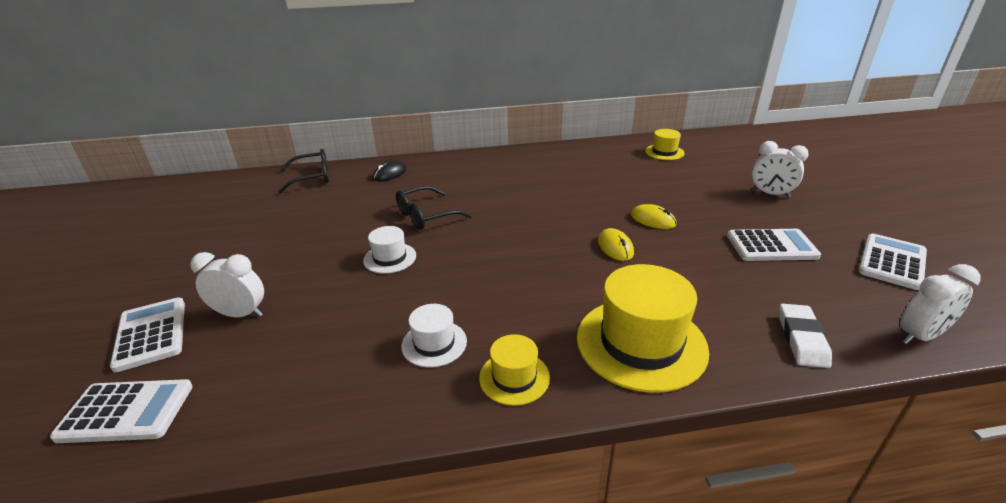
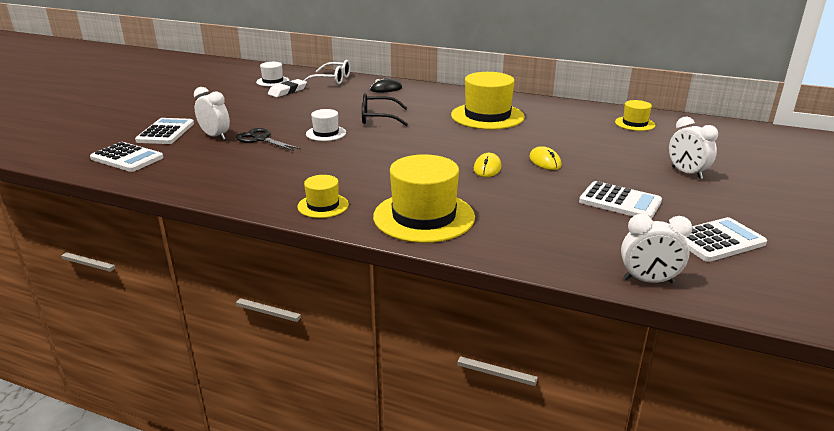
camera: 30 degrees right, 5 degrees down
black glasses [278,149,329,194] -> white glasses [303,60,350,85]
white hat [401,304,467,368] -> white hat moved to [256,62,290,87]
white eraser [779,304,832,368] -> white eraser moved to [268,79,307,97]
none -> black scissors [236,128,301,151]
none -> yellow hat [451,72,525,130]

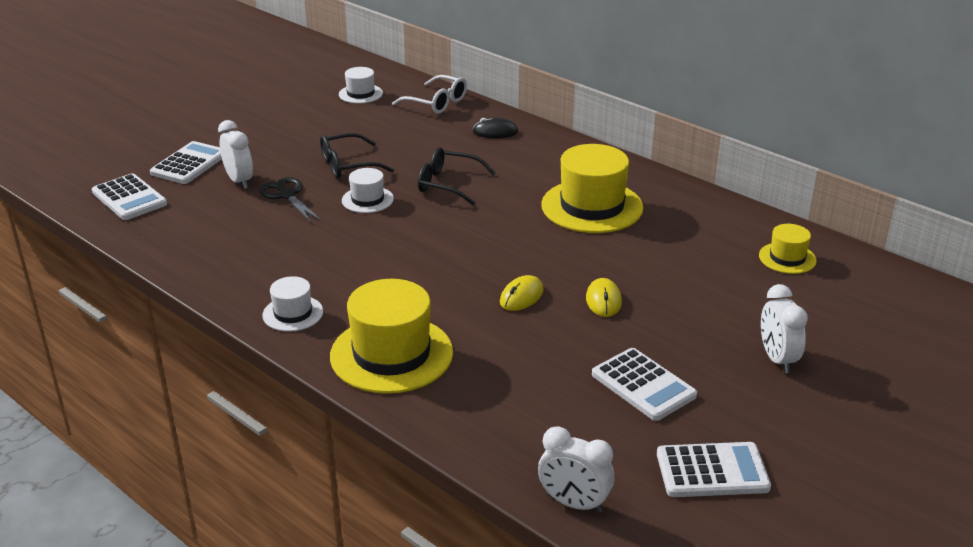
camera: 20 degrees right, 5 degrees up
white eraser [268,79,307,97] -> none
yellow hat [297,175,349,218] -> white hat [262,276,323,332]
none -> black glasses [320,133,394,178]

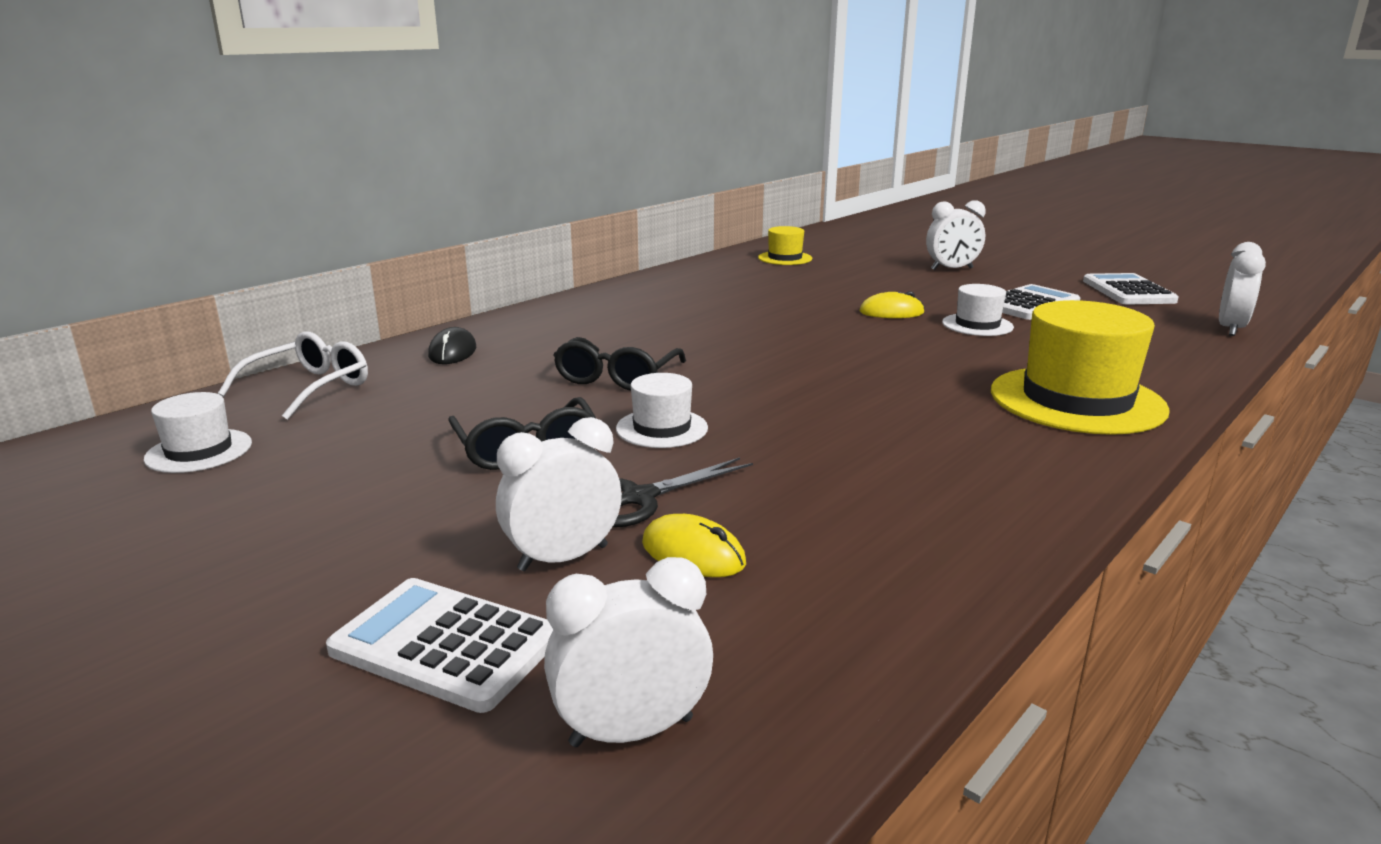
camera: 90 degrees left, 10 degrees down
white calculator [92,173,167,220] -> white clock [544,557,713,747]
white hat [262,276,323,332] -> white hat moved to [942,284,1014,336]
yellow mouse [500,275,543,311] -> yellow mouse moved to [642,514,746,577]
yellow hat [541,144,643,233] -> none

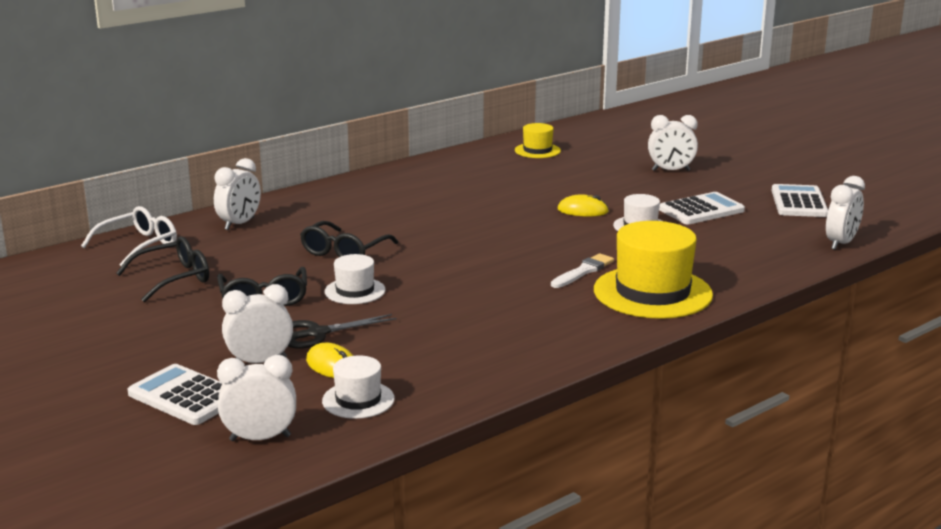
camera: 10 degrees right, 0 degrees up
white hat [144,392,252,473] -> white hat moved to [322,355,395,419]
black mouse [428,327,476,364] -> white clock [214,158,261,230]
none -> black glasses [116,236,209,302]
none -> white brush [551,254,614,288]

